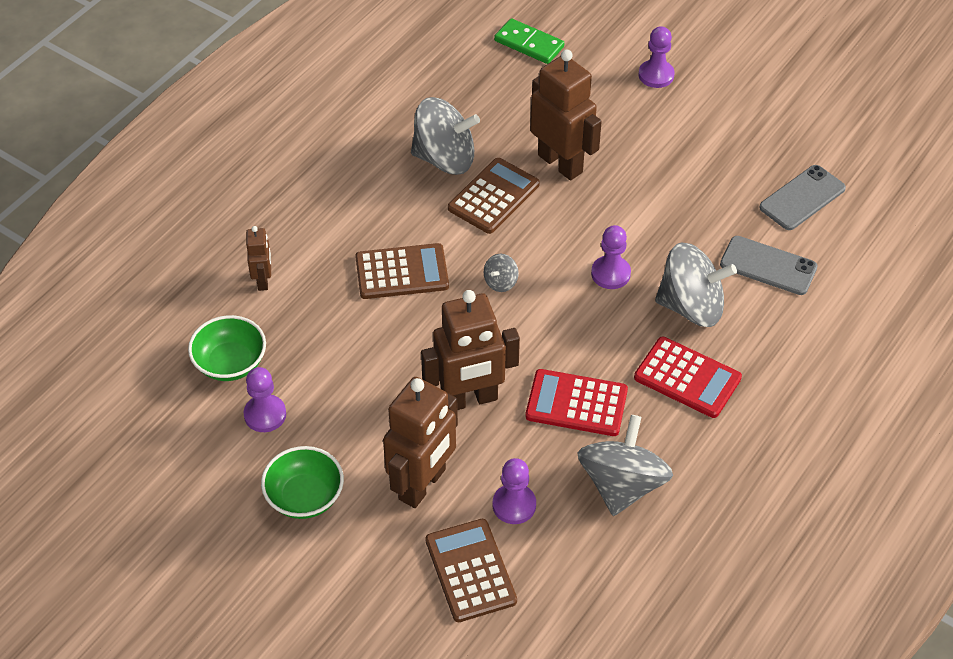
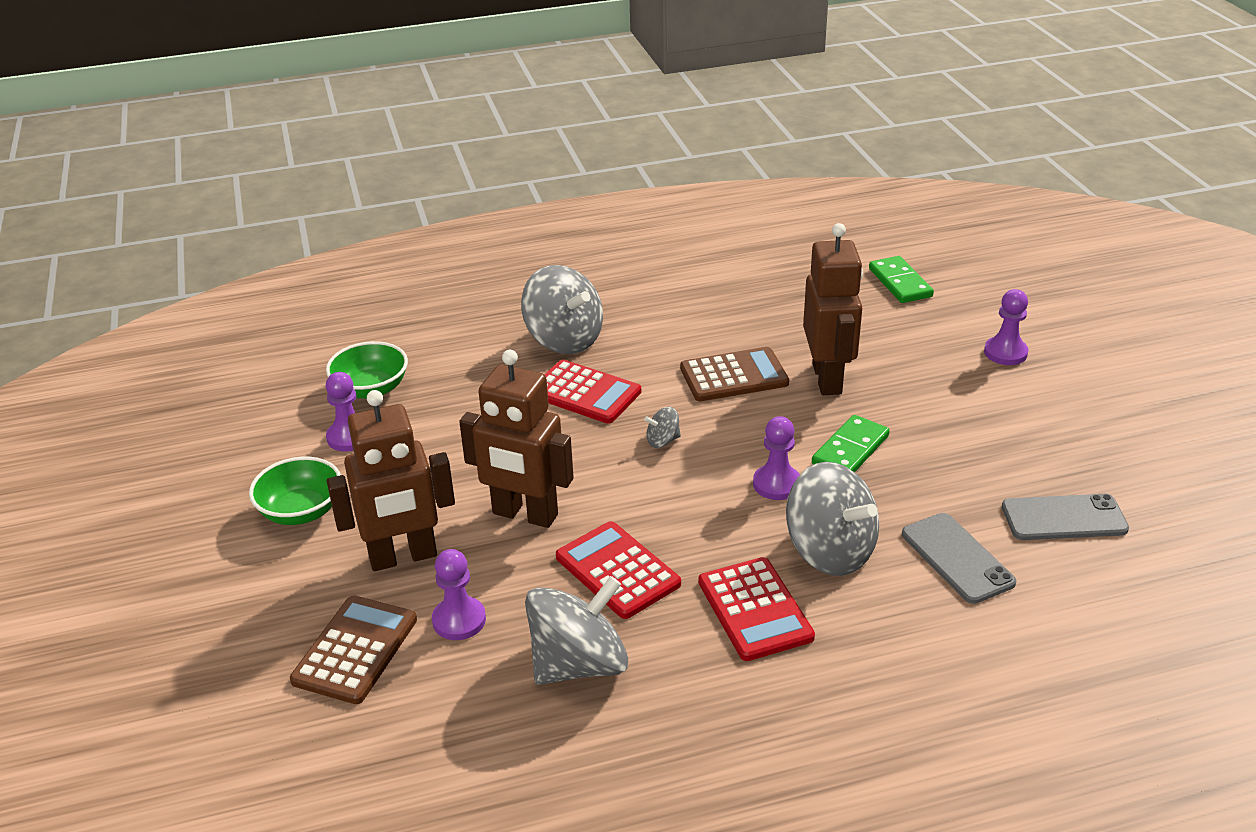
camera: 40 degrees right, 15 degrees down
brown robot [246,226,271,291] -> none
brown calculator [355,243,449,299] -> red calculator [544,360,641,424]
grey spinning top [411,97,480,175] -> grey spinning top moved to [521,265,603,354]
none -> green domino [812,415,890,472]

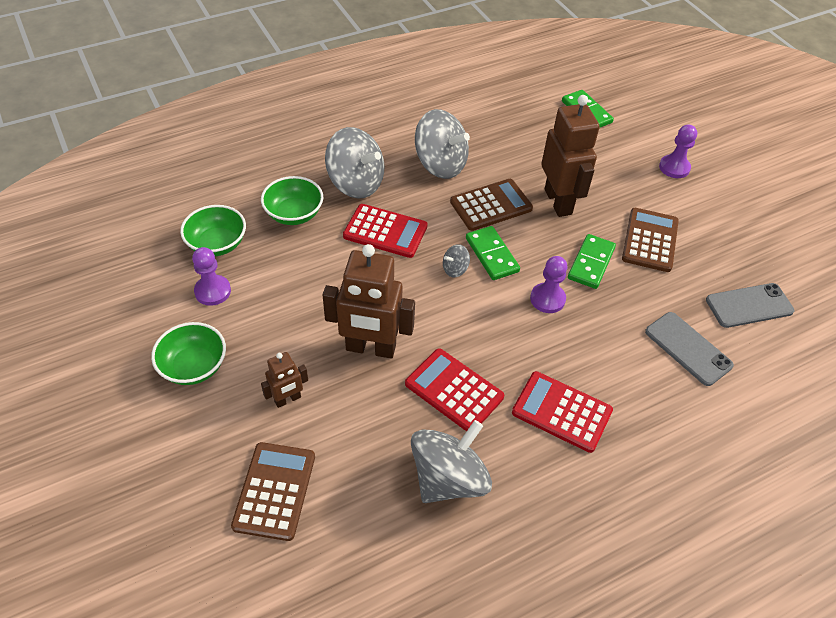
camera: 15 degrees left, 15 degrees up
brown robot [327,390,455,571] -> brown robot [261,352,308,408], size x0.51
purple pawn [432,549,486,640] -> none
red calculator [698,557,815,661] -> red calculator turned 150 degrees clockwise [512,371,613,453]
grey spinning top [786,462,879,576] -> grey spinning top moved to [415,109,470,179]
none -> green bowl [261,176,323,225]
none -> green domino [466,226,520,280]
none -> brown calculator [622,208,679,272]

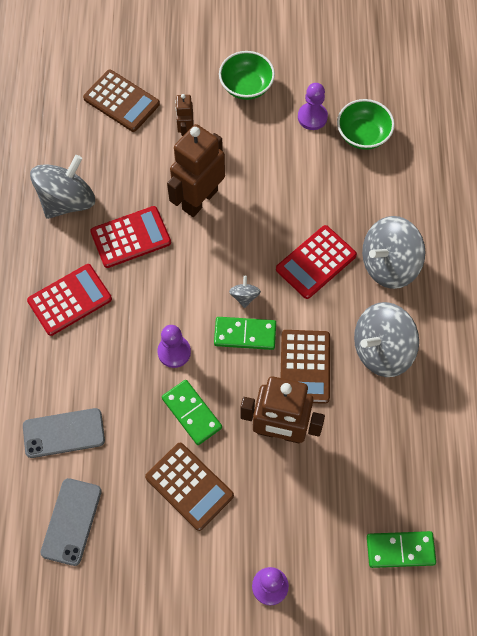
camera: 120 degrees right, 15 degrees up
green bowl [261,176,323,225] -> none
grey spinning top [411,420,492,503] -> grey spinning top turned 120 degrees counterclockwise [30,155,95,219]

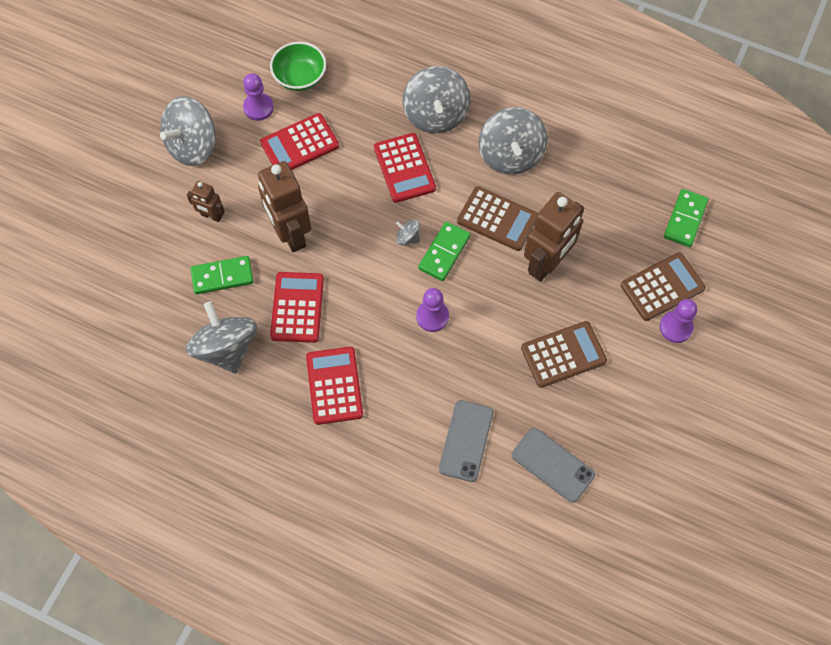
camera: 65 degrees left, 0 degrees up
brown calculator [83,70,160,132] -> brown calculator moved to [621,252,706,321]
green domino [162,380,222,445] -> green domino moved to [191,256,254,294]
green bowl [219,51,275,100] -> grey spinning top [160,96,216,166]
none -> red calculator [260,113,339,170]

